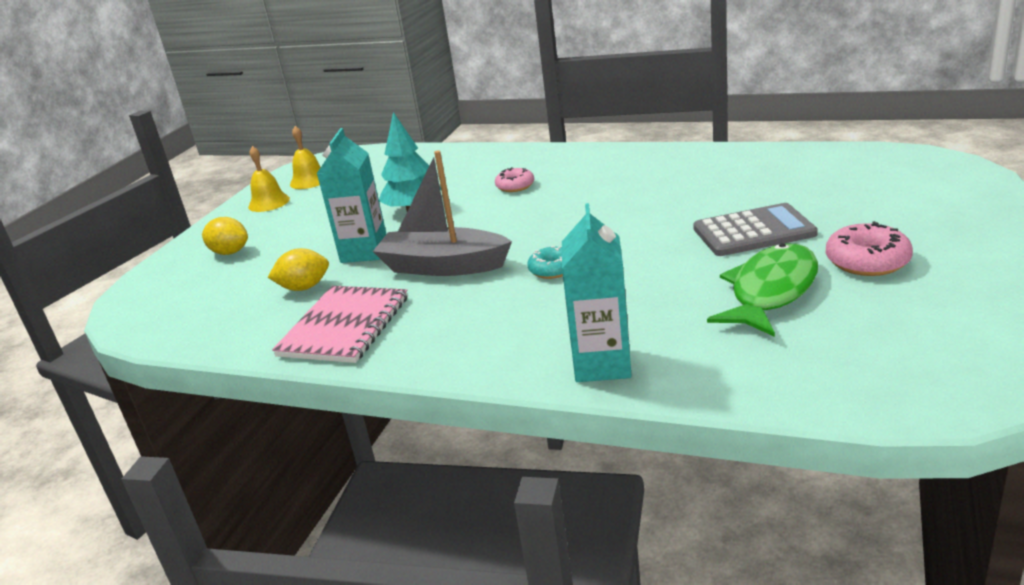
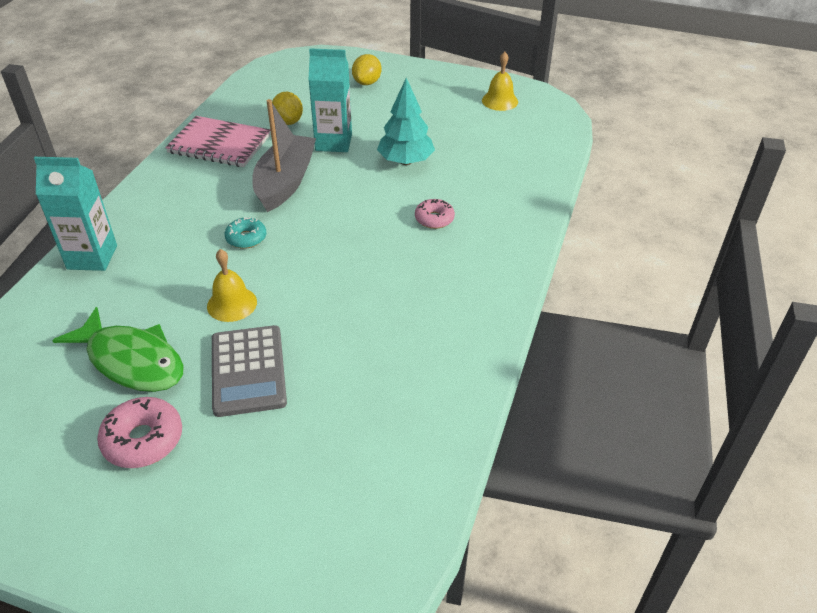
camera: 85 degrees right, 15 degrees up
yellow bell [248,146,290,212] -> yellow bell moved to [207,249,257,322]

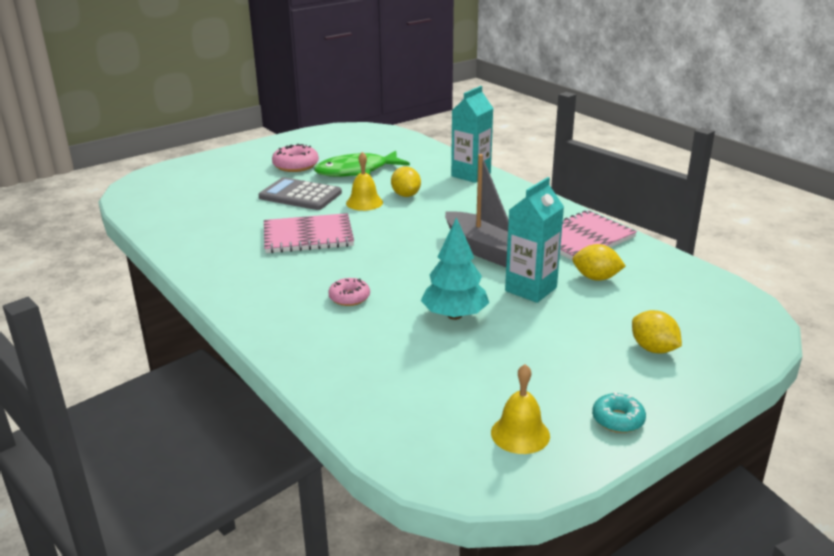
camera: 125 degrees right, 15 degrees down
turquoise donut [225,217,266,249] -> turquoise donut moved to [592,392,646,433]
none -> pink notebook [264,213,354,253]
none -> yellow lemon [391,167,421,197]

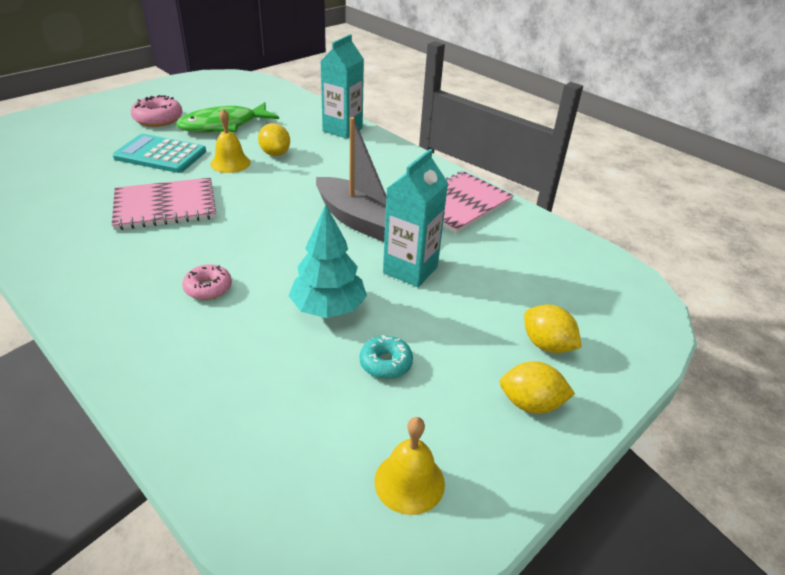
camera: 10 degrees left, 10 degrees up
grey calculator [259,177,342,210] -> turquoise calculator [113,134,206,173]
yellow lemon [572,244,626,281] -> yellow lemon moved to [500,361,575,414]
turquoise donut [592,392,646,433] -> turquoise donut moved to [360,335,413,379]

